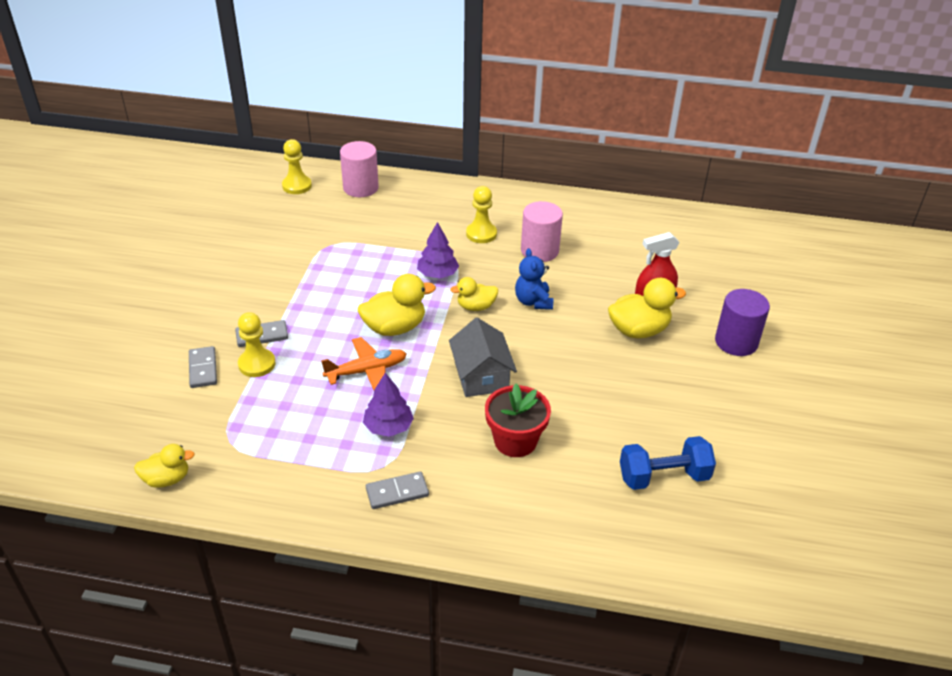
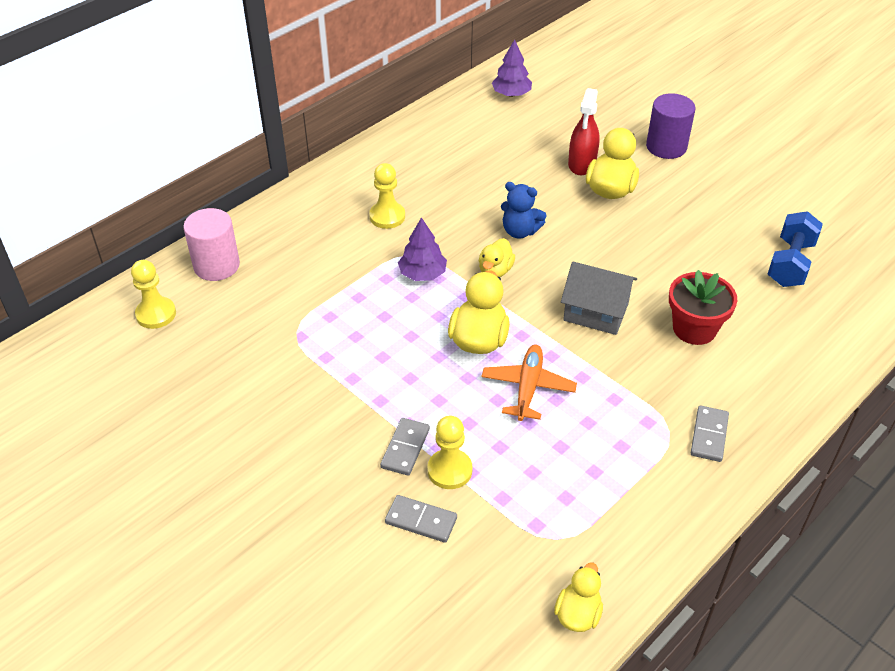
camera: 55 degrees left, 5 degrees up
purple tree [363,373,414,437] -> purple tree moved to [492,39,532,97]
pink cylinder [521,201,563,262] -> none

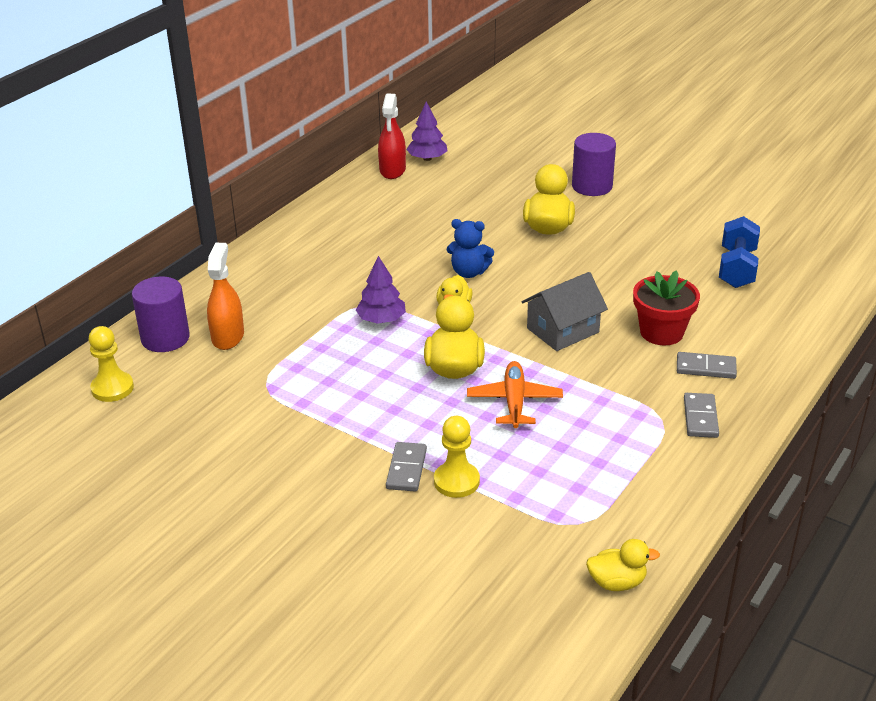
camera: 10 degrees left, 10 degrees down
pink cylinder [184,208,240,281] -> purple cylinder [132,277,190,352]
yellow pawn [369,163,405,229] -> none
grey domino [385,495,457,543] -> grey domino moved to [677,352,737,379]
yellow duck [554,562,603,632] -> yellow duck turned 75 degrees clockwise [586,539,660,591]
grey house [561,262,637,335] -> grey house turned 45 degrees counterclockwise [521,272,608,351]
red spray bottle [568,88,600,175] -> red spray bottle moved to [378,94,406,179]
none -> orange spray bottle [207,243,244,350]

